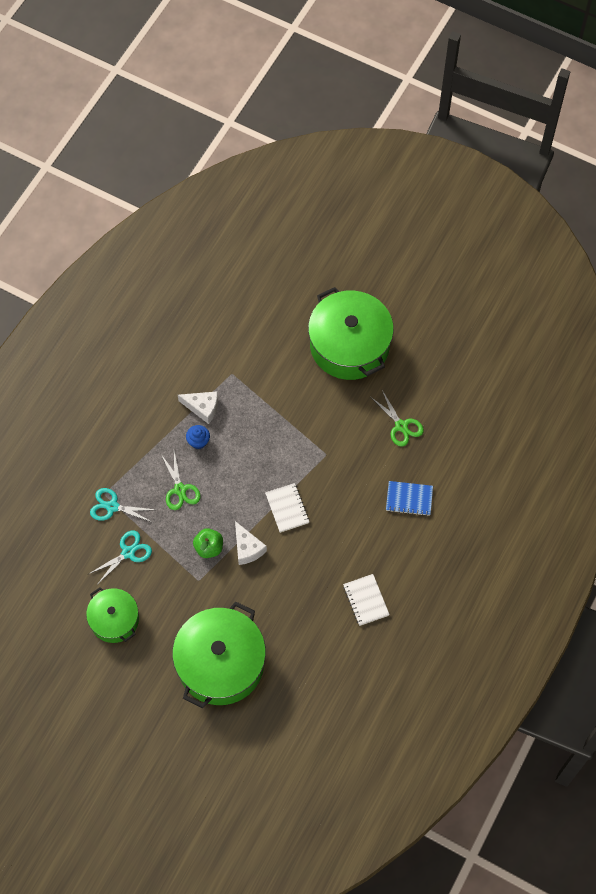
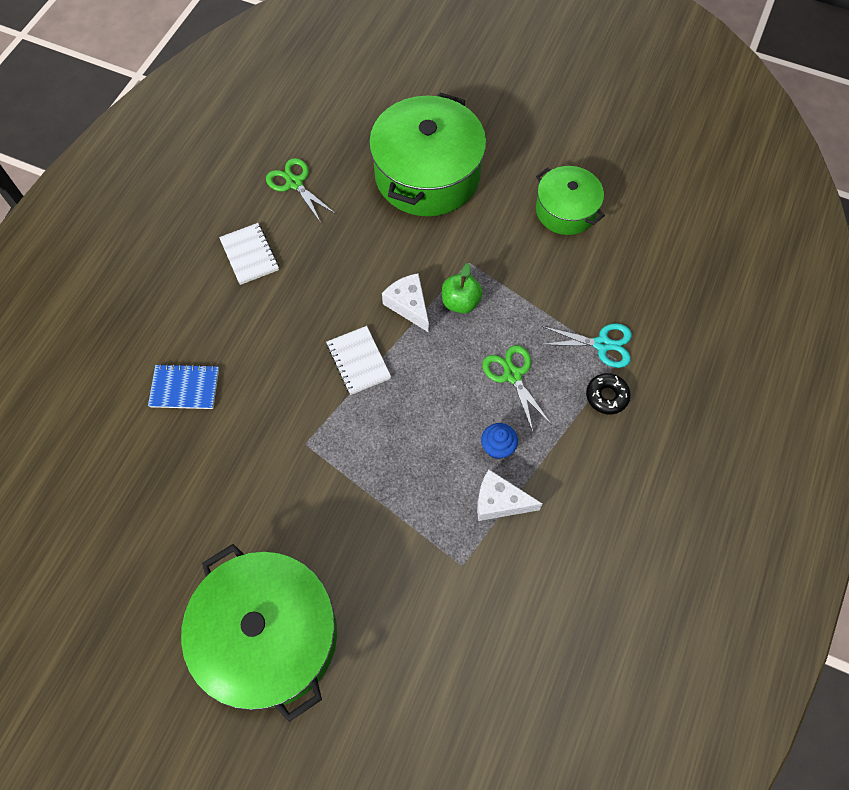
camera: 175 degrees right, 0 degrees up
turquoise scissors [89,531,152,585] -> none
green scissors [371,390,424,447] -> green scissors moved to [266,158,336,223]
none -> black donut [586,373,631,415]

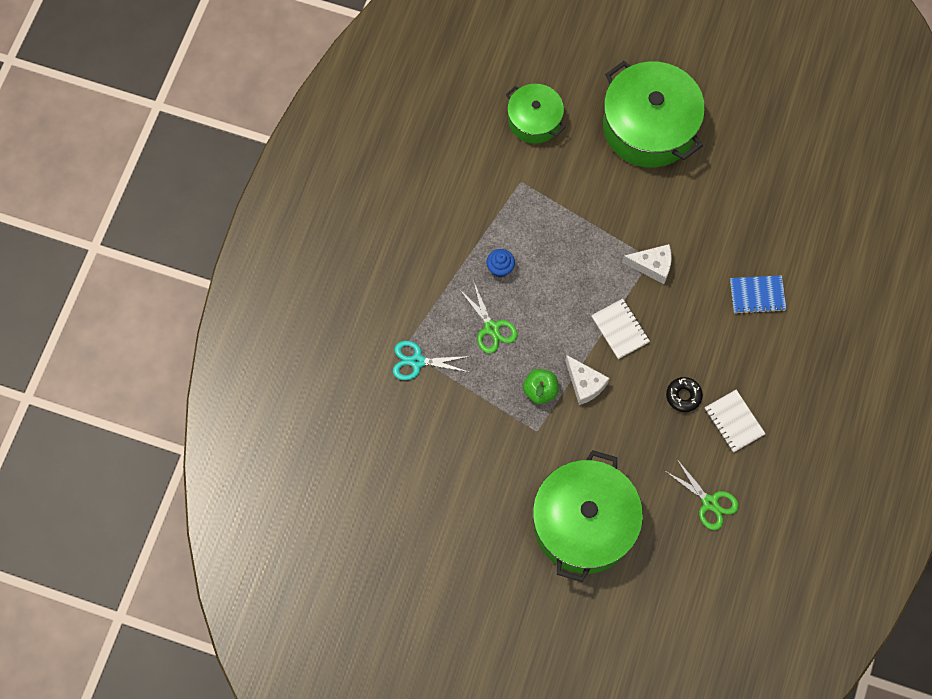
camera: 175 degrees right, 5 degrees up
white cheese [477,470,542,521] -> white cheese moved to [622,244,672,284]
green pot [536,166,605,235] -> green pot moved to [506,84,565,144]
black donut [586,373,631,415] -> black donut moved to [666,377,703,412]

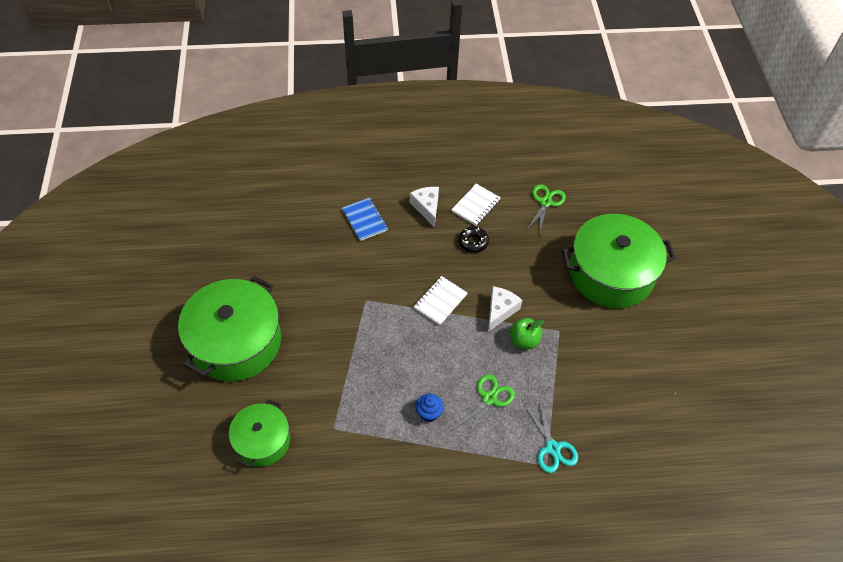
camera: 115 degrees left, 15 degrees down
white cheese [622,244,672,284] -> white cheese moved to [410,187,439,227]

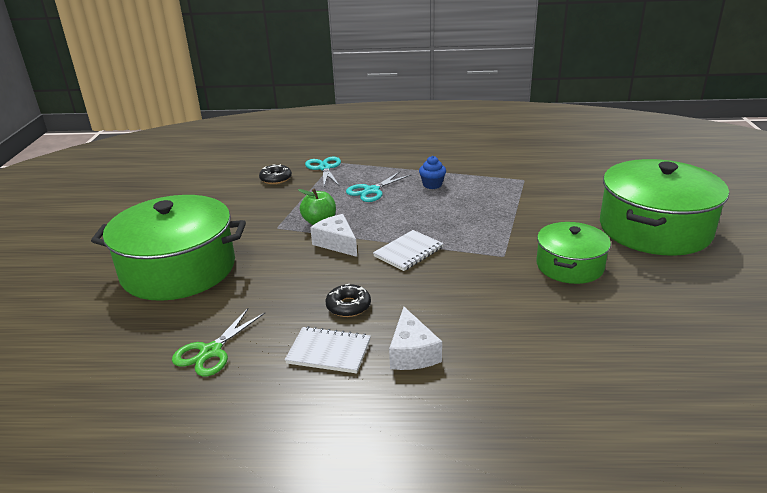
camera: 170 degrees left, 25 degrees down
green pot [229,399,290,467] -> green pot moved to [536,222,611,284]
blue notebook [342,198,388,241] -> none
white notebook [451,184,501,226] -> white notebook turned 60 degrees clockwise [285,326,371,374]
green scissors [455,374,515,439] -> turquoise scissors [346,172,412,202]
white cheese [488,286,522,332] -> white cheese turned 105 degrees clockwise [310,214,357,257]
none -> black donut [259,164,292,184]

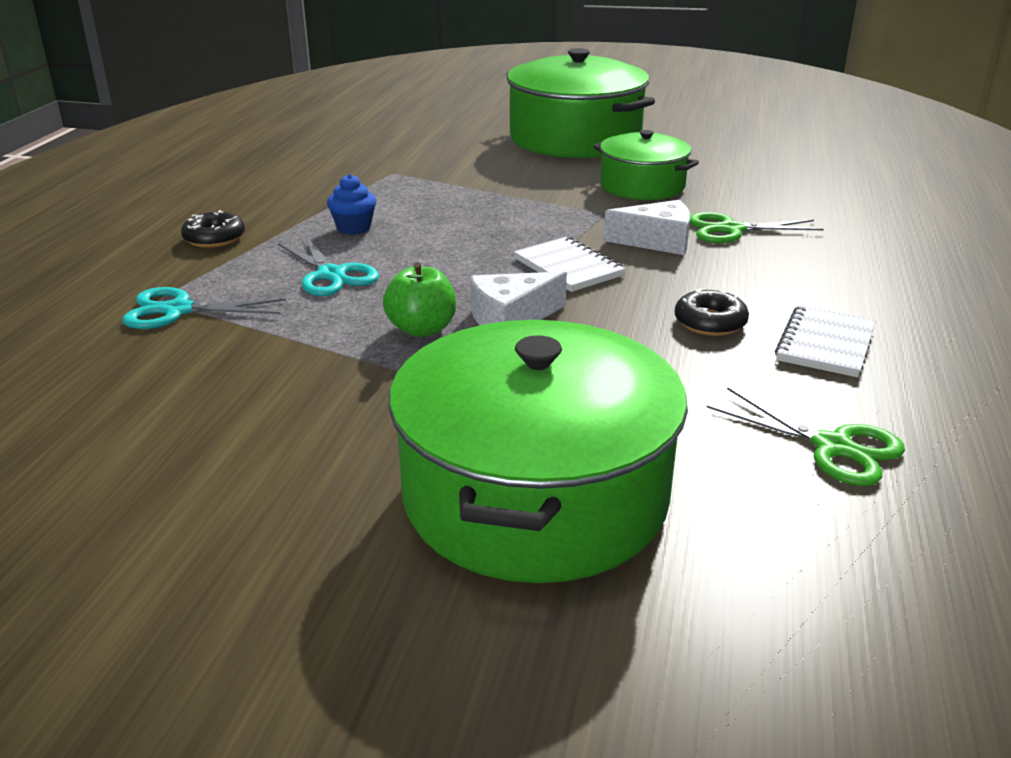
camera: 80 degrees left, 0 degrees up
black donut [259,164,292,184] -> black donut moved to [181,210,245,248]
white cheese [389,307,442,370] -> white cheese moved to [603,200,690,255]
none -> green scissors [690,212,824,243]

